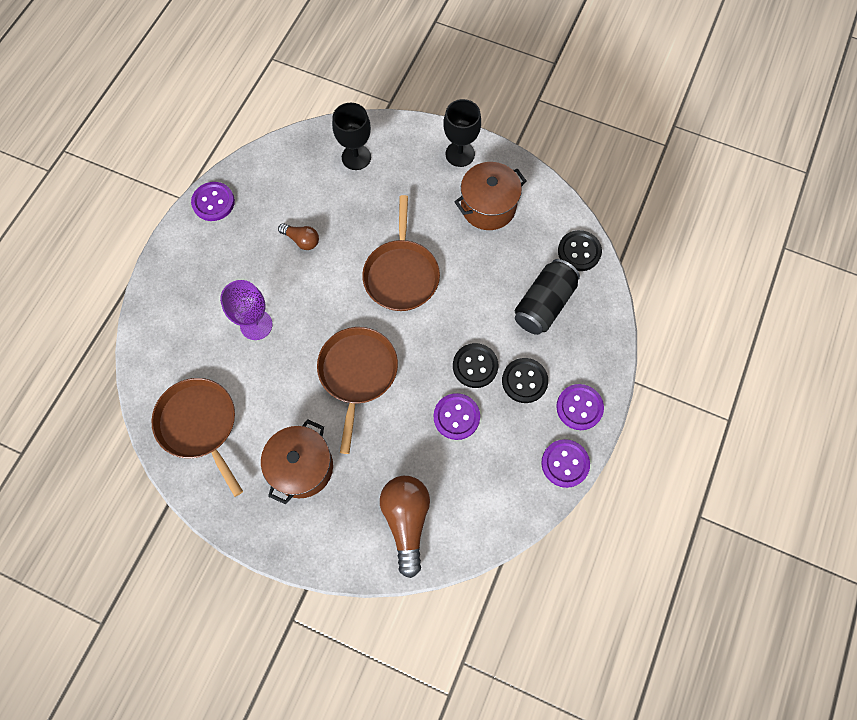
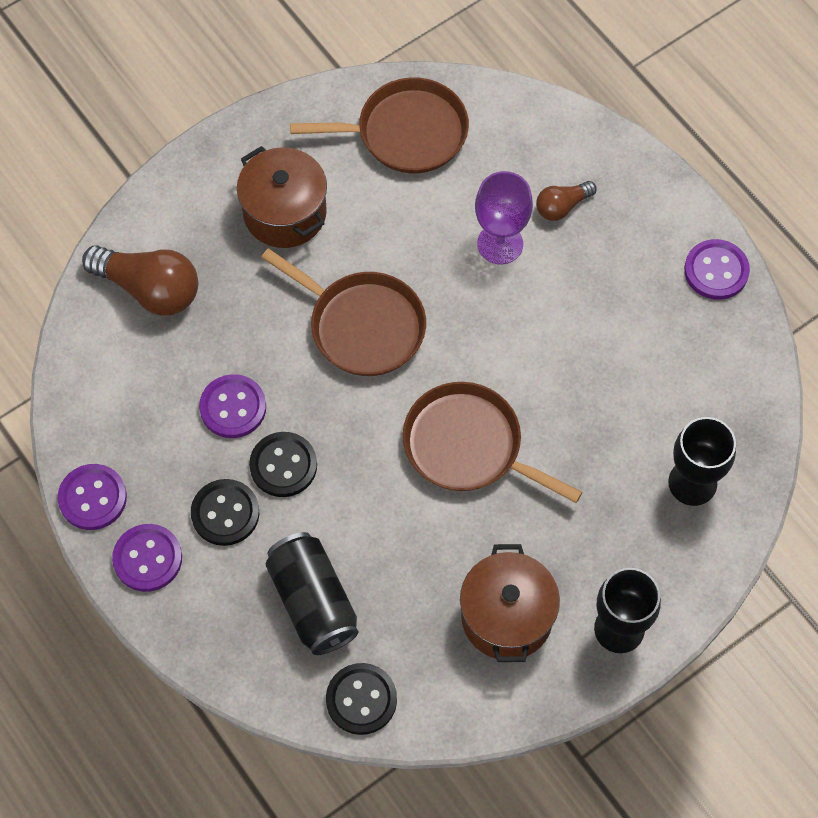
camera: 120 degrees right, 5 degrees down
brown light bulb [278,223,319,250] -> brown light bulb moved to [536,181,597,221]

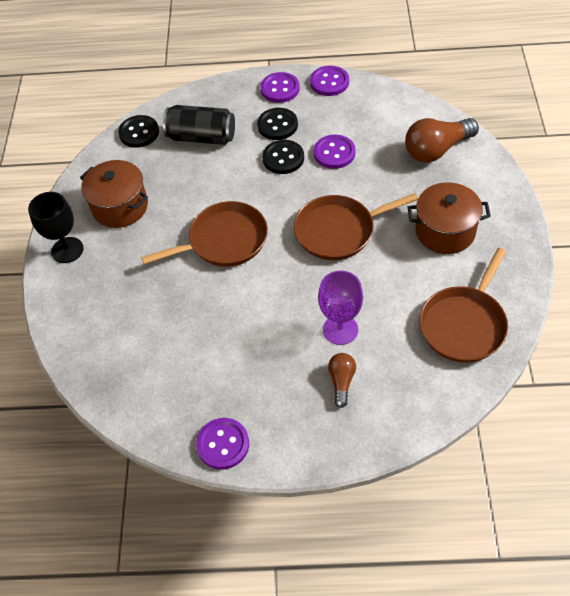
camera: 130 degrees right, 10 degrees down
black goblet [668,417,736,506] -> none

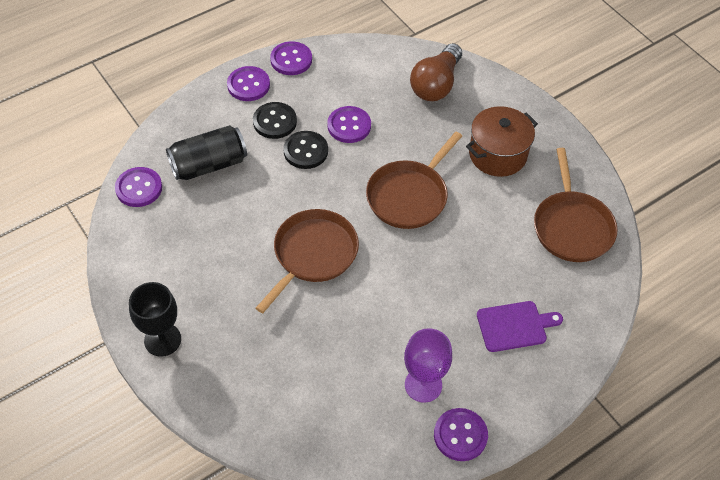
camera: 40 degrees left, 0 degrees up
brown pot [80,160,148,228] -> none
black button [118,115,159,148] -> purple button [115,167,162,207]
purple goblet [318,271,363,345] -> purple goblet moved to [404,328,452,403]
brown light bulb [328,353,356,408] -> purple cutting board [477,301,563,352]

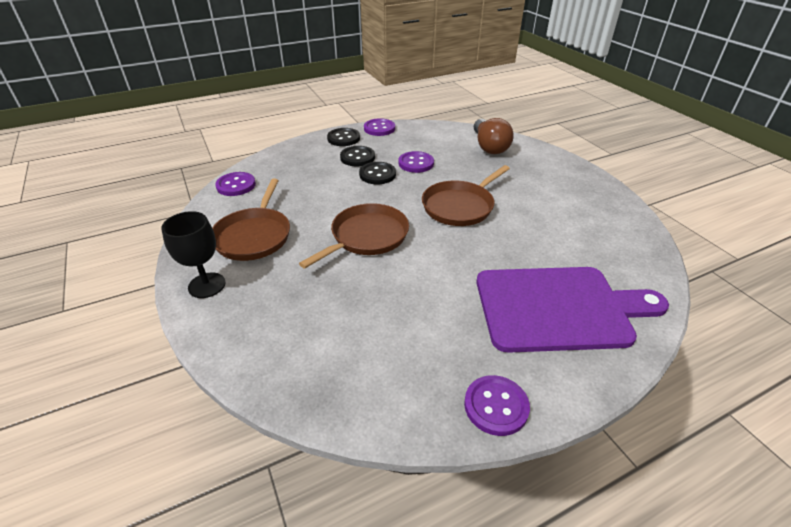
camera: 10 degrees right, 15 degrees down
black can [166,125,247,180] -> none
purple button [227,66,270,101] -> black button [327,128,360,146]
purple goblet [404,328,452,403] -> none
brown light bulb [410,43,462,101] -> brown light bulb turned 45 degrees counterclockwise [474,118,514,154]
brown pot [466,106,538,177] -> none
purple cutting board [477,301,563,352] -> purple cutting board [477,267,669,353], size x2.10
brown pan [534,148,618,262] -> brown pan moved to [212,178,290,261]

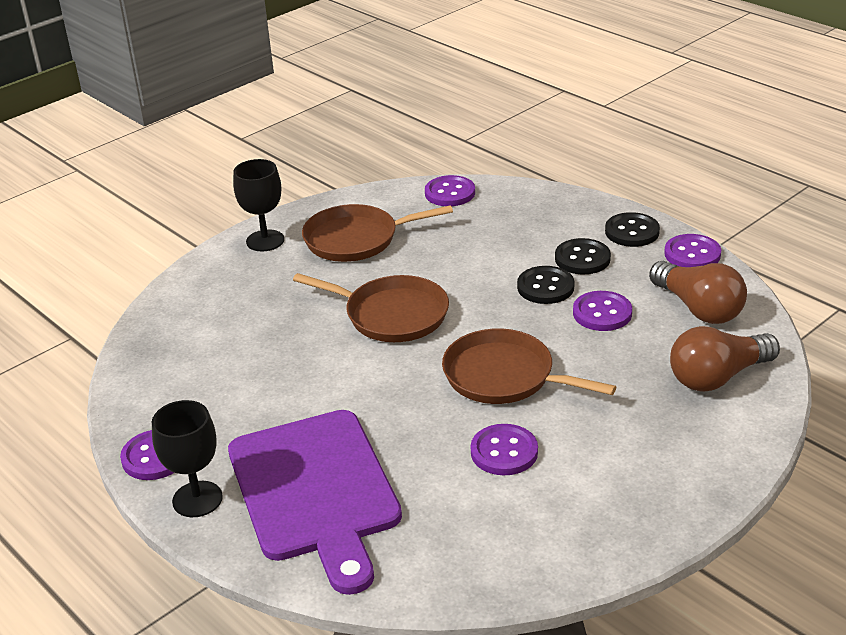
camera: 75 degrees right, 5 degrees down
none -> black goblet [152,400,223,517]
none -> purple button [470,424,538,475]
none -> brown light bulb [649,261,747,324]

